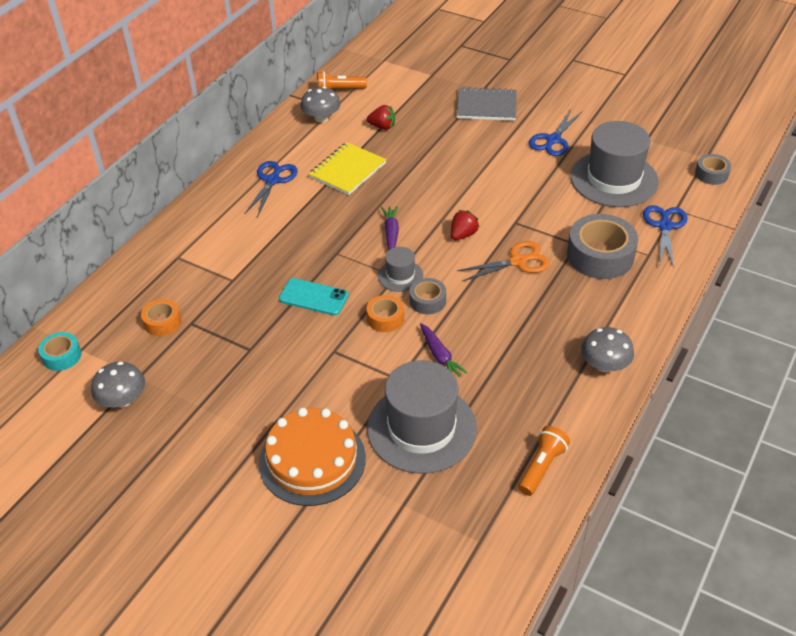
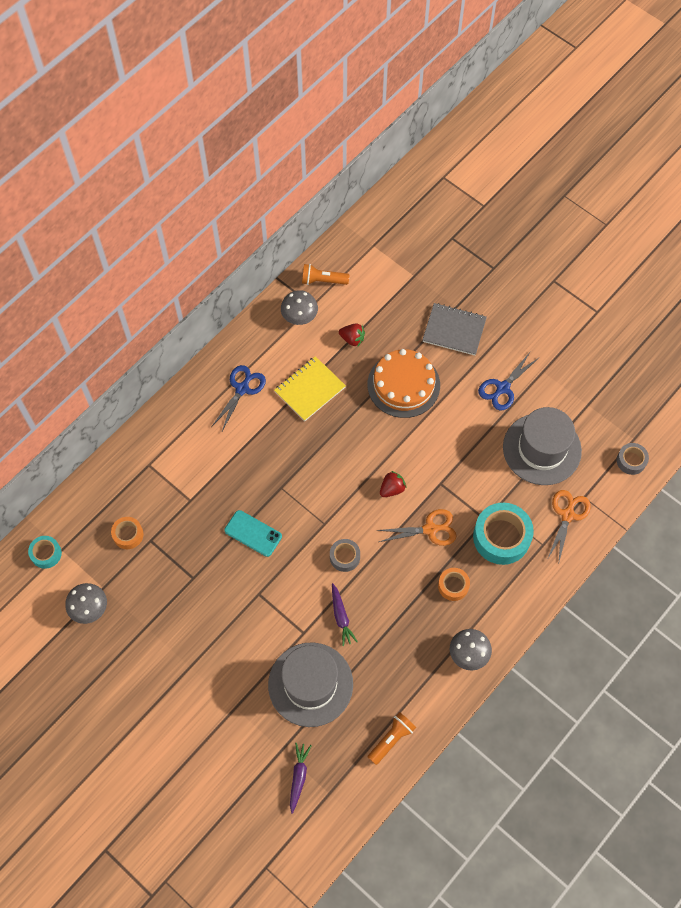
camera: 10 degrees right, 20 degrees up
orange cake [259,408,366,506] -> orange cake moved to [368,349,440,418]
orange tape [367,295,404,332] -> orange tape moved to [438,568,470,601]
grey hat [378,247,423,292] -> none
purple carrot [381,206,399,250] -> purple carrot moved to [290,743,312,814]
grey tape [567,214,638,279] -> turquoise tape [473,503,534,565]
blue scissors [643,205,688,268] -> orange scissors [547,490,591,565]

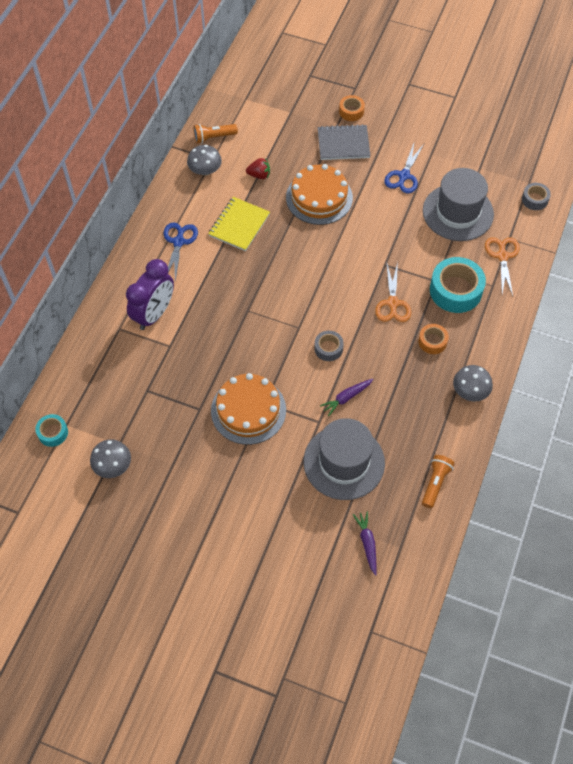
camera: 20 degrees left, 5 degrees down
orange tape [111,517,143,549] -> orange tape moved to [339,95,365,121]
turquoise phone [224,510,282,557] -> none
purple carrot [332,583,358,646] -> purple carrot turned 90 degrees clockwise [320,379,373,416]
orange scissors [376,509,456,546] -> orange scissors turned 120 degrees clockwise [375,262,411,322]
red strawberry [380,471,407,497] -> none
none -> purple clock [126,259,174,330]
none -> orange cake [211,373,286,445]

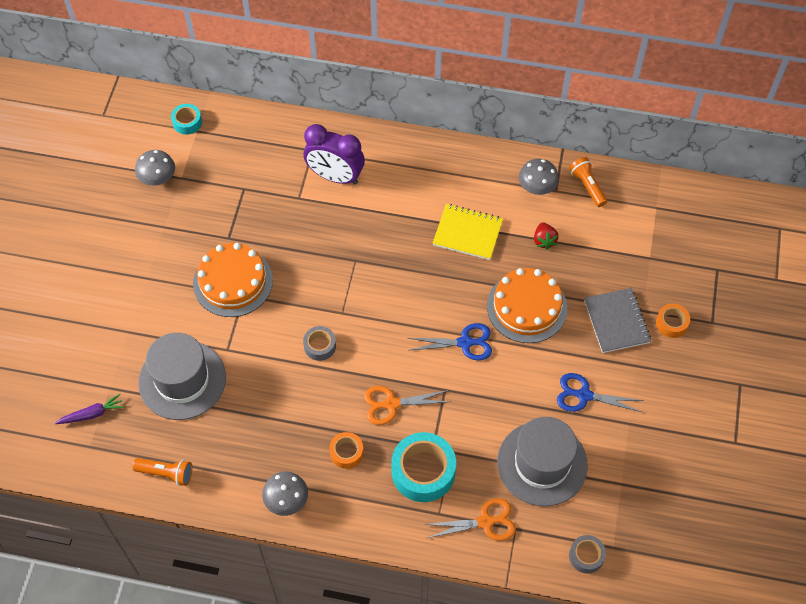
camera: 80 degrees right, 0 degrees up
blue scissors [164,223,198,281] -> blue scissors moved to [408,323,492,360]
purple carrot [320,379,373,416] -> none

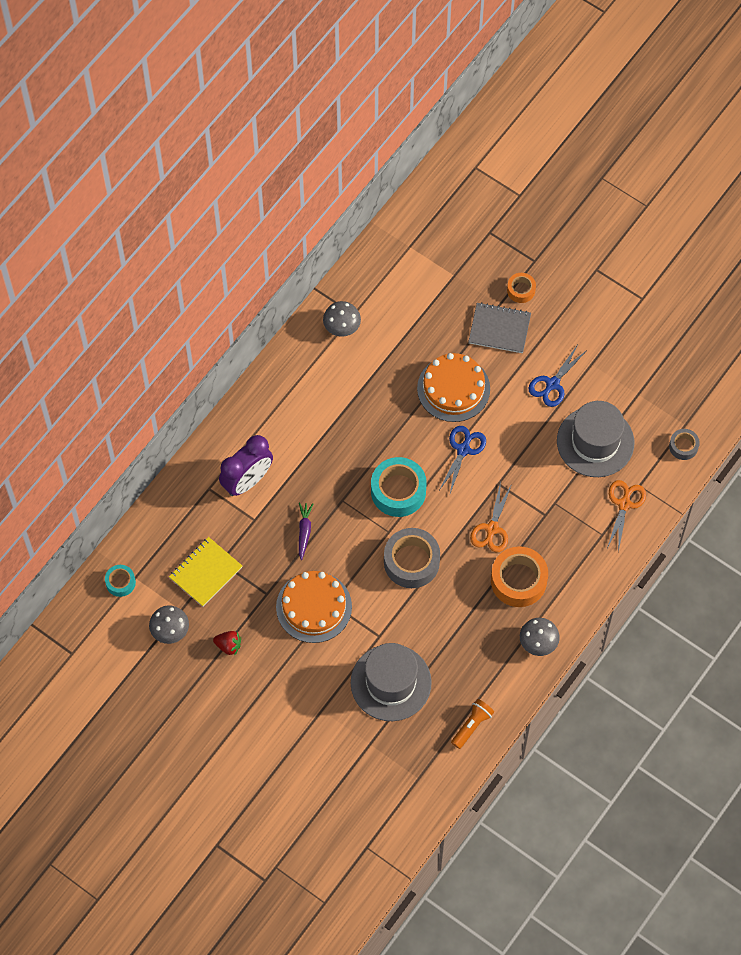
camera: 65 degrees left, 5 degrees up
purple carrot [55,394,125,424] -> purple carrot moved to [299,502,313,560]
grey tape [303,326,336,361] -> grey tape [384,528,440,588], size x1.89
orange tape [329,432,364,469] -> orange tape [491,546,548,607], size x1.89
turquoise tape [391,432,456,502] -> turquoise tape moved to [371,457,427,517]
yellow notebook [433,204,503,260] -> yellow notebook moved to [169,537,242,607]
red strawberry [534,222,559,250] -> red strawberry moved to [213,631,241,655]
orange flashlight [569,157,607,207] -> none

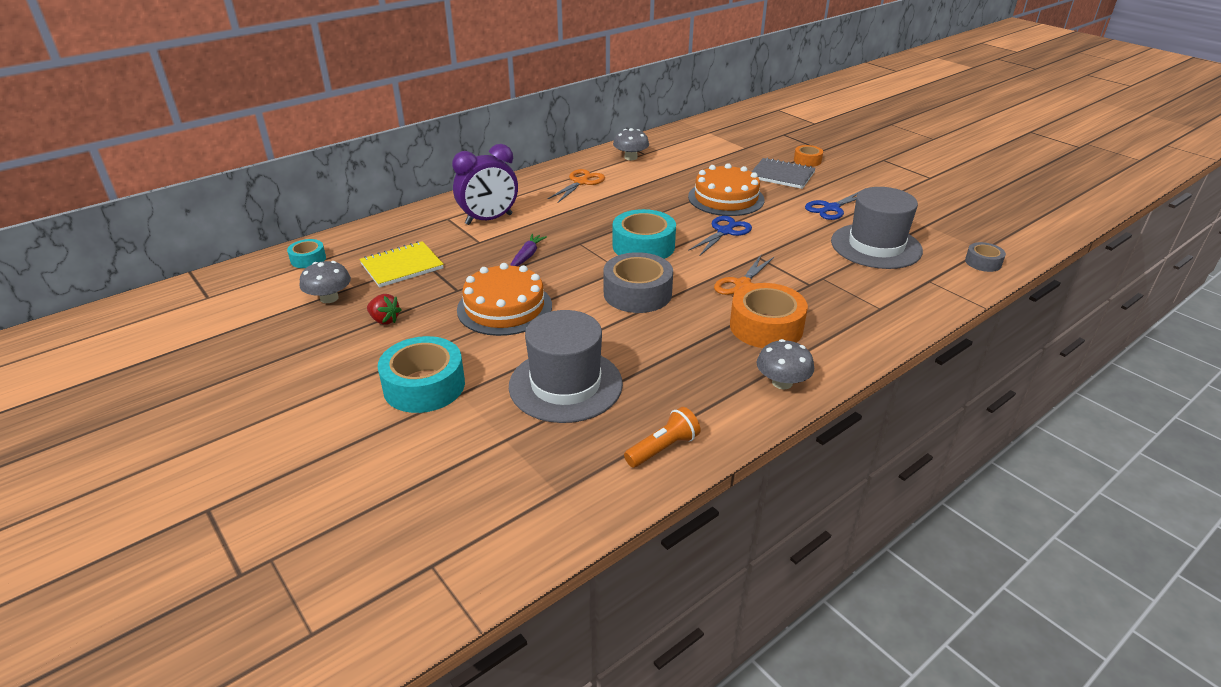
camera: 15 degrees right, 30 degrees down
orange scissors [607,480,646,552] -> orange scissors moved to [548,169,605,203]
none -> turquoise tape [378,336,465,413]

